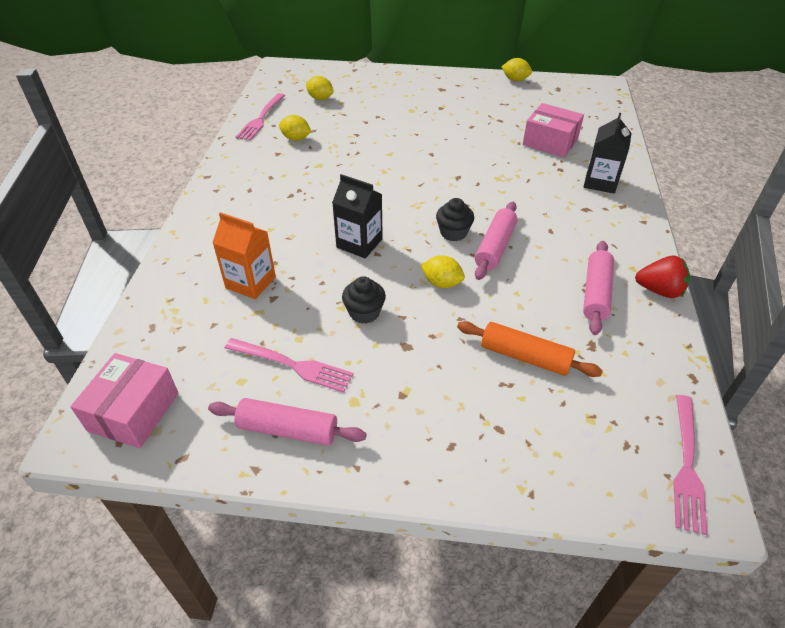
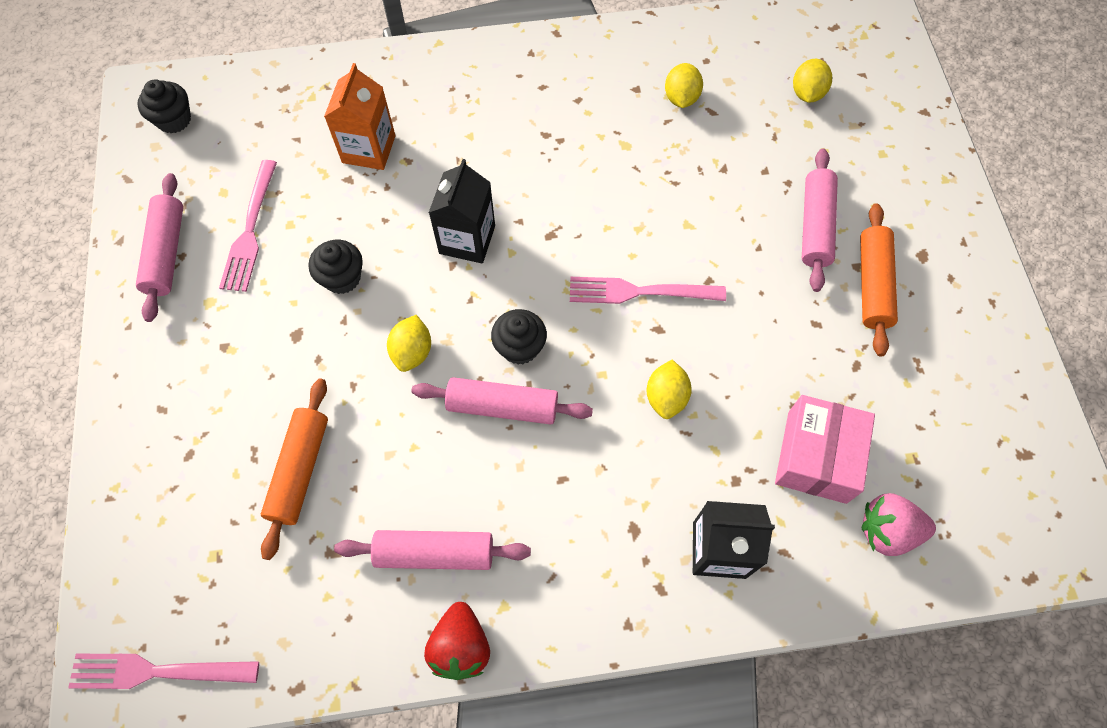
camera: 75 degrees right, 20 degrees up
pink box [71,353,178,448] -> black cupcake [137,79,191,134]
pink fork [236,93,285,141] -> pink fork moved to [570,277,726,304]
yellow lemon [502,58,532,81] -> yellow lemon moved to [647,360,692,419]
none -> pink rolling pin [802,149,838,292]
none -> orange rolling pin [860,203,898,356]
none -> pink strawberry [861,493,936,556]

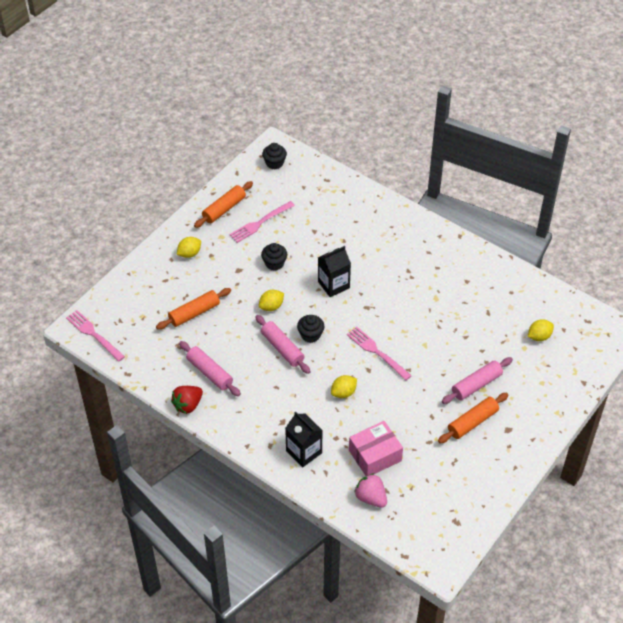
camera: 45 degrees right, 15 degrees down
pink rolling pin [136,173,183,322] -> orange rolling pin [194,181,253,228]
orange carton [324,63,395,170] -> none
yellow lemon [665,63,703,108] -> yellow lemon moved to [176,237,201,258]

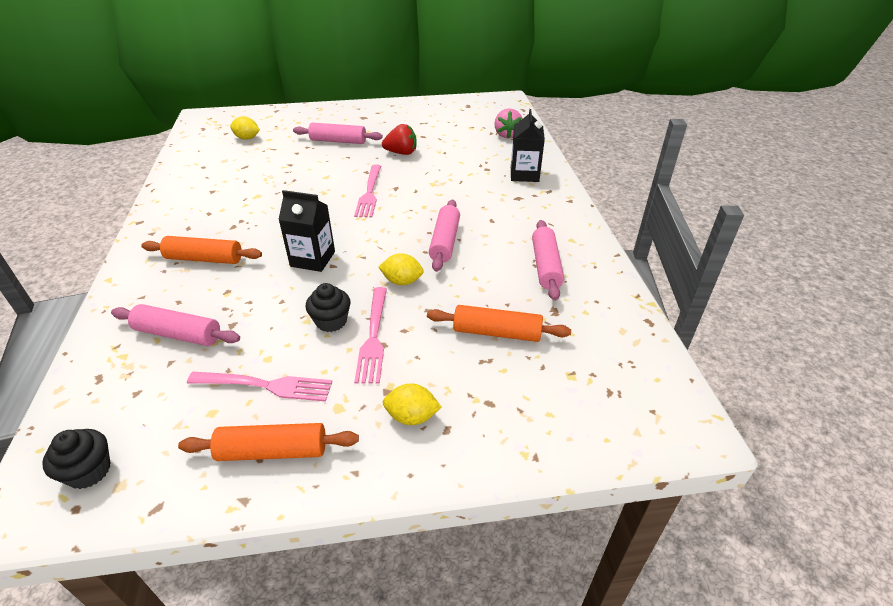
camera: 135 degrees left, 10 degrees down
pink fork [66,310,125,362] -> pink fork moved to [354,287,387,384]
red strawberry [171,386,203,414] -> red strawberry moved to [382,124,417,155]
black cupcake [297,315,324,343] -> none
yellow lemon [331,375,357,398] -> none
pink box [349,421,403,476] -> none
orange rolling pin [438,393,508,443] -> orange rolling pin moved to [141,236,262,264]
none -> pink rolling pin [111,304,240,346]

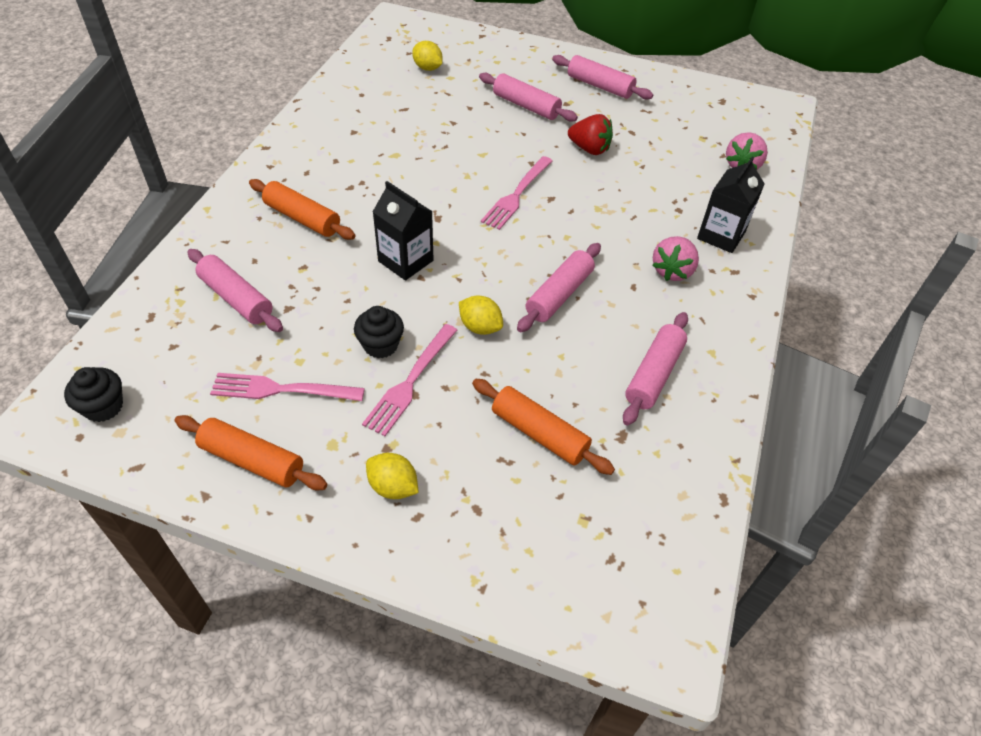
camera: 25 degrees right, 10 degrees up
pink fork [187,372,332,402] -> pink fork turned 150 degrees clockwise [210,373,365,401]
none -> pink rolling pin [552,55,653,100]
none -> pink strawberry [652,236,699,281]

